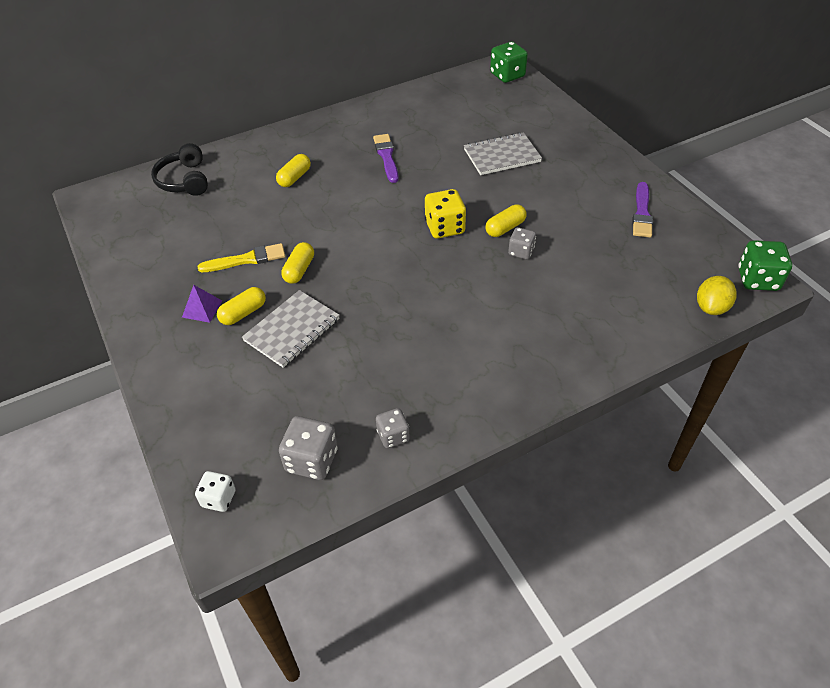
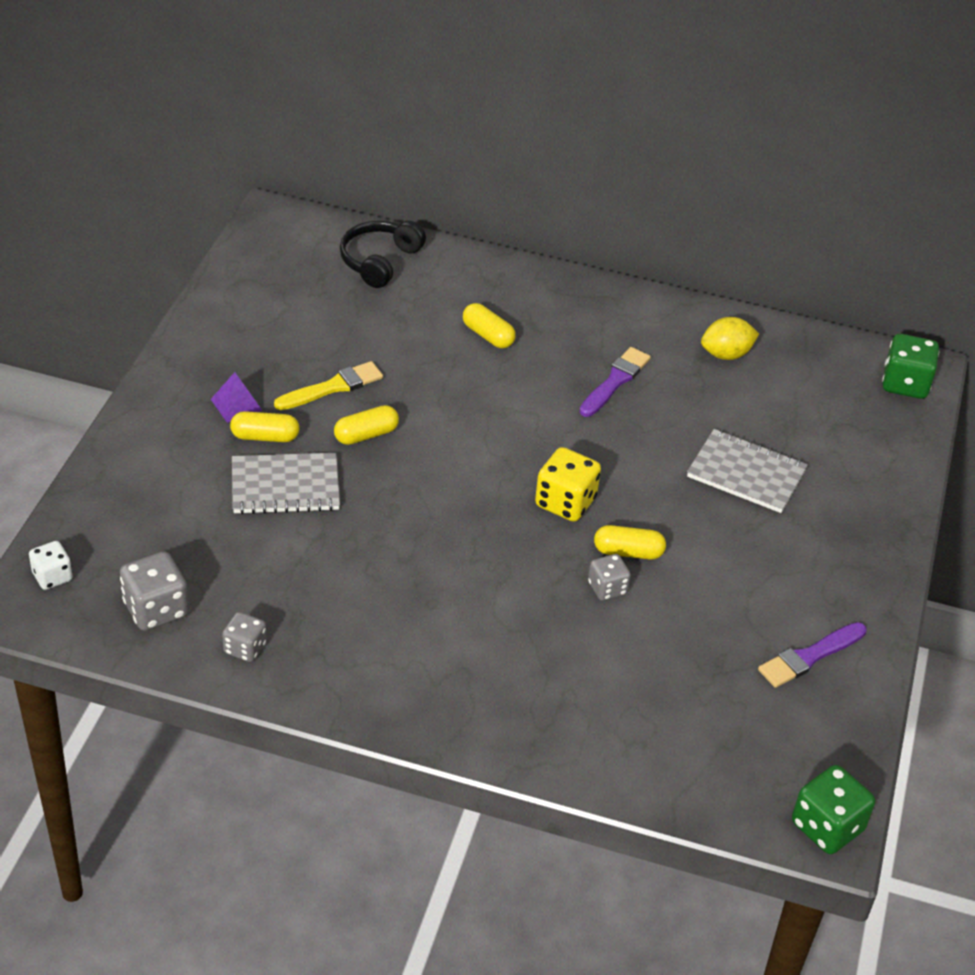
camera: 40 degrees right, 5 degrees down
yellow brush [198,243,285,272] -> yellow brush turned 60 degrees counterclockwise [274,361,383,410]
yellow capsule [276,154,311,187] -> yellow capsule turned 60 degrees clockwise [463,303,516,348]
yellow lemon [697,276,737,315] -> yellow lemon moved to [701,317,759,360]

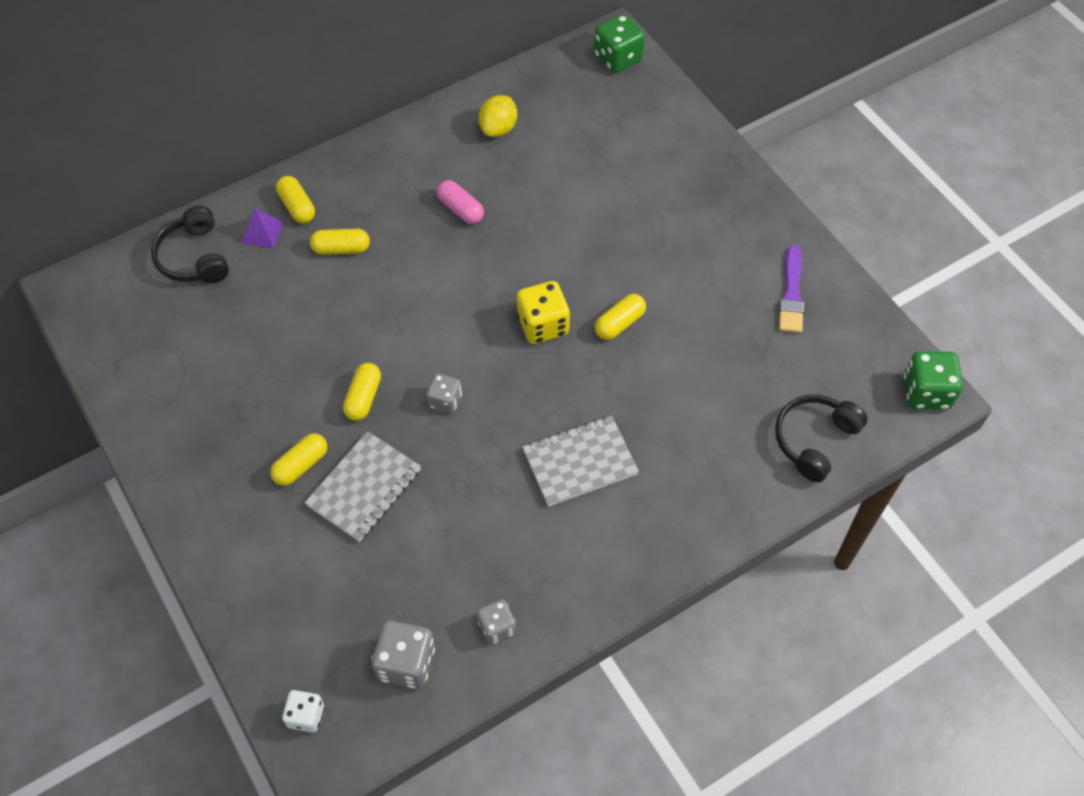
camera: 45 degrees left, 15 degrees up
purple pyramid [211,372,263,423] -> purple pyramid moved to [241,209,283,249]
yellow brush [274,361,383,410] -> none
purple brush [579,347,651,417] -> pink capsule [437,180,484,224]
grey dice [588,554,631,601] -> grey dice moved to [426,373,462,414]
grey notebook [687,429,808,513] -> grey notebook moved to [523,416,639,507]
none -> yellow capsule [276,176,315,223]
none -> black headphones [775,395,868,482]

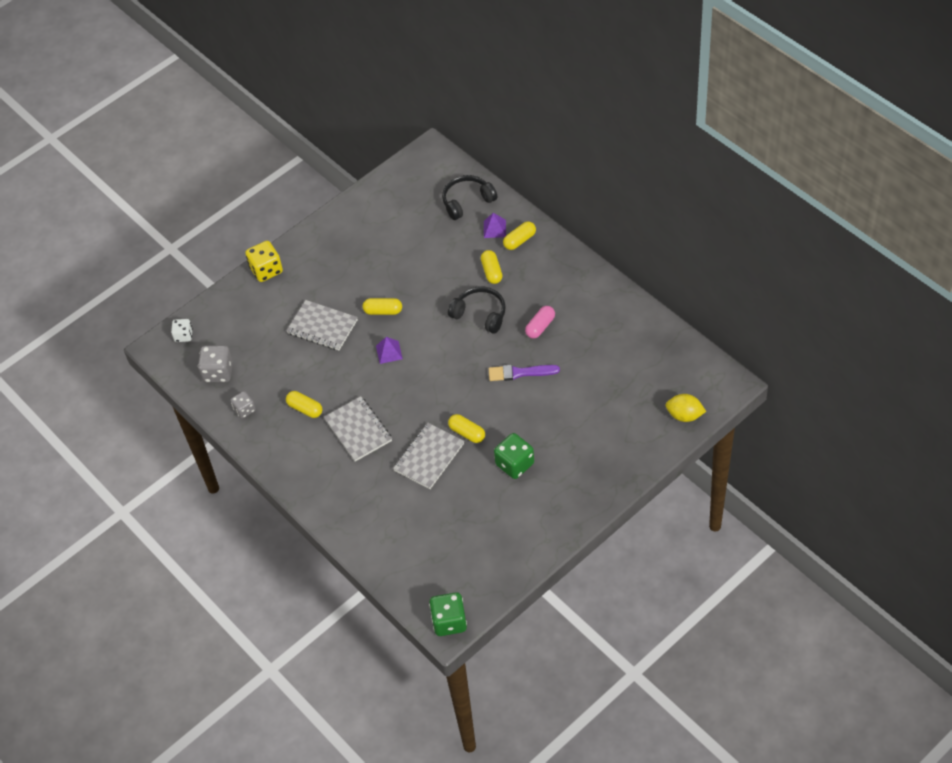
camera: 85 degrees right, 5 degrees down
yellow capsule [270,433,327,486] -> yellow capsule moved to [286,391,322,418]
grey dice [426,373,462,414] -> purple pyramid [376,337,403,364]
yellow lemon [478,95,517,137] -> yellow lemon moved to [665,394,706,422]
yellow dice [517,281,570,344] -> yellow dice moved to [245,241,283,282]
green dice [594,14,645,73] -> green dice moved to [494,433,534,479]
black headphones [775,395,868,482] -> black headphones moved to [448,286,506,334]
purple brush [779,245,805,333] -> purple brush moved to [489,365,560,381]
none -> grey notebook [393,423,464,489]

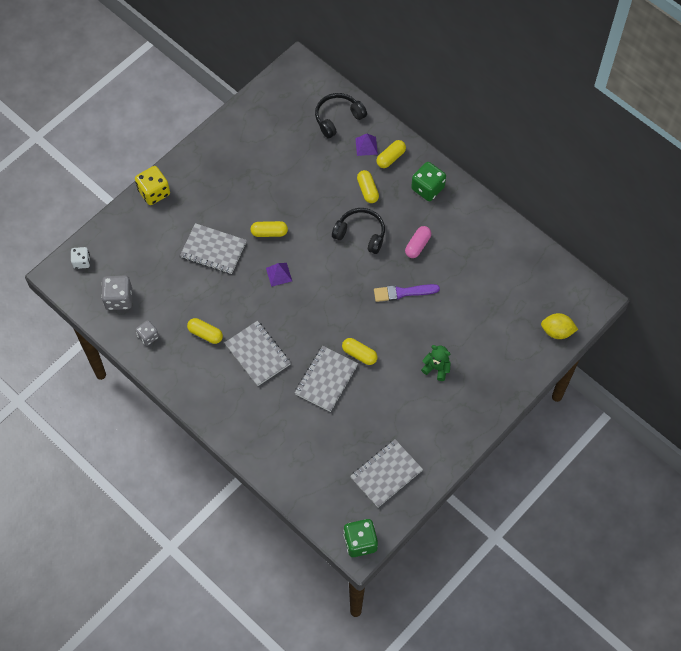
camera: 10 degrees left, 10 degrees up
green dice [494,433,534,479] -> green dice moved to [411,162,446,201]
none -> grey notebook [350,439,423,507]
none -> green teddy bear [421,345,451,381]

